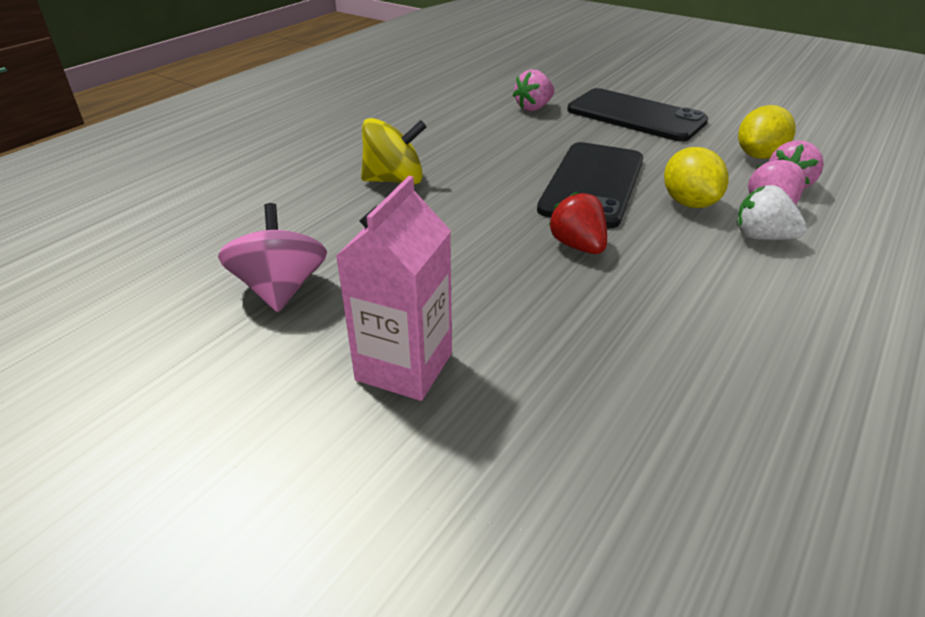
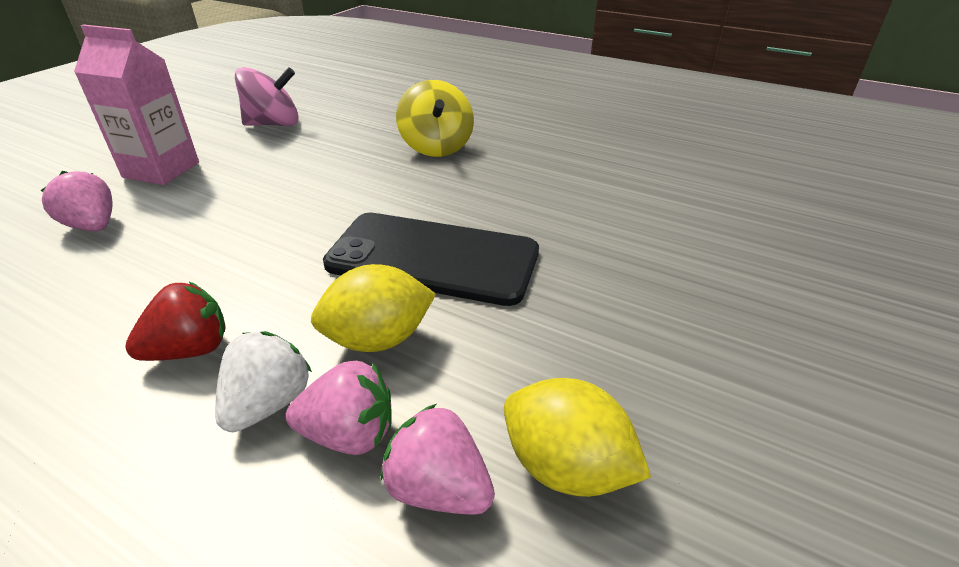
camera: 85 degrees right, 0 degrees up
pink strawberry [513,69,554,111] -> pink strawberry moved to [41,171,113,231]
red strawberry [548,192,607,254] -> red strawberry moved to [125,282,226,361]
black phone [567,88,708,142] -> none

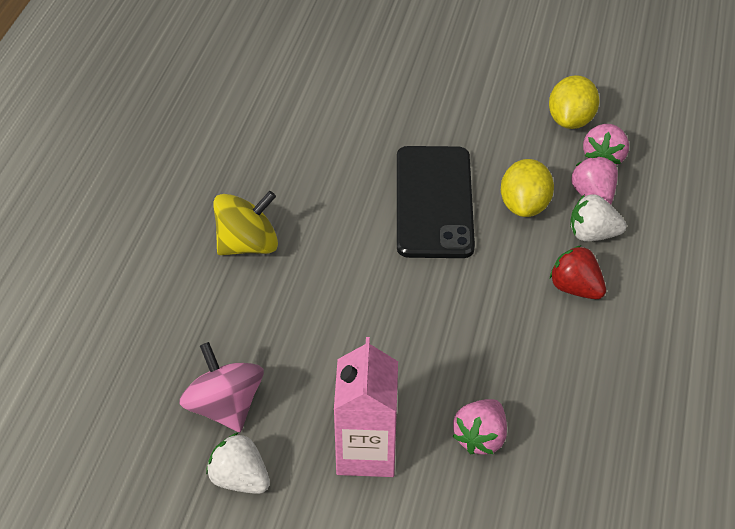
camera: 105 degrees left, 10 degrees up
yellow lemon [311,264,436,352] -> yellow lemon turned 45 degrees clockwise [501,159,554,217]
none -> white strawberry [206,432,270,494]

